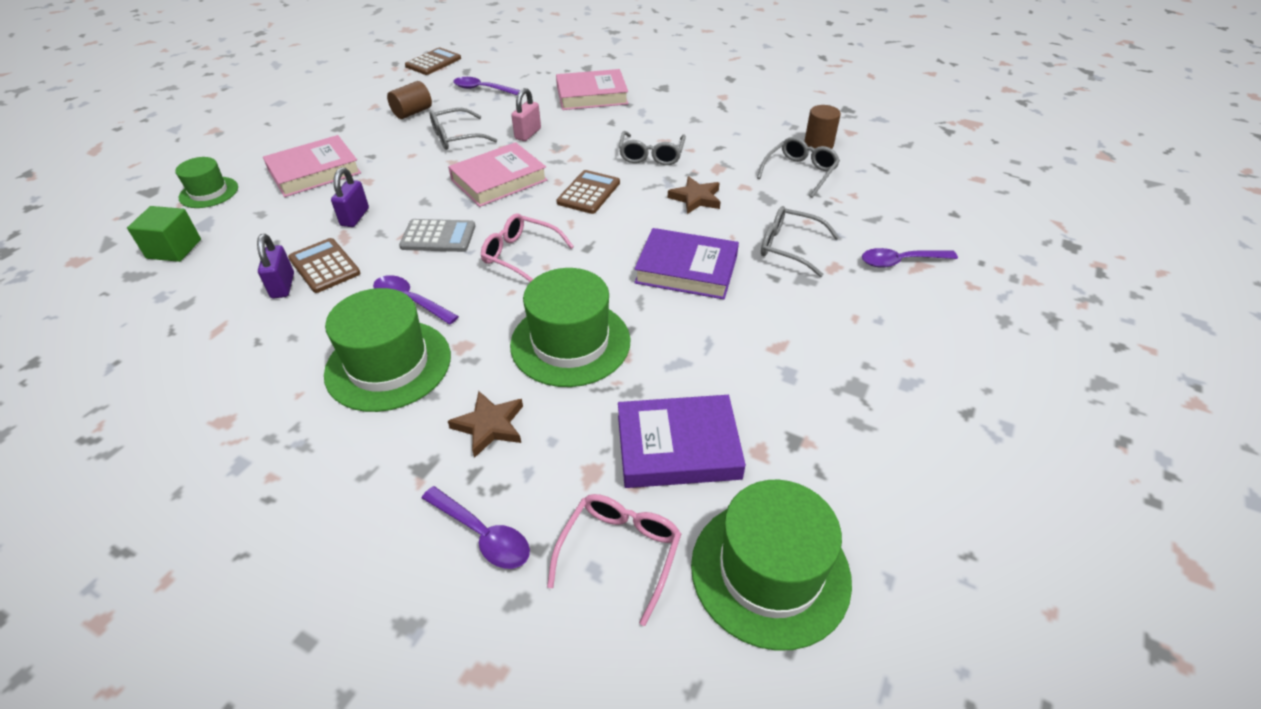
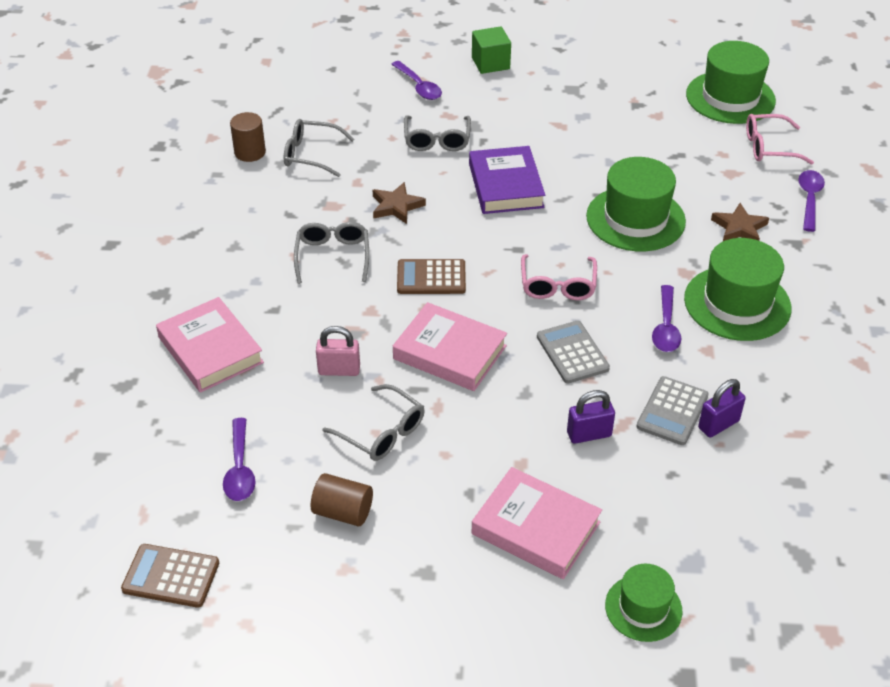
camera: 115 degrees left, 0 degrees up
green cube [127,206,201,262] -> green cube moved to [472,26,511,74]
brown calculator [288,238,360,293] -> grey calculator [636,376,709,445]
purple book [618,395,746,488] -> none
grey glasses [619,131,686,165] -> grey glasses turned 75 degrees counterclockwise [294,222,369,284]

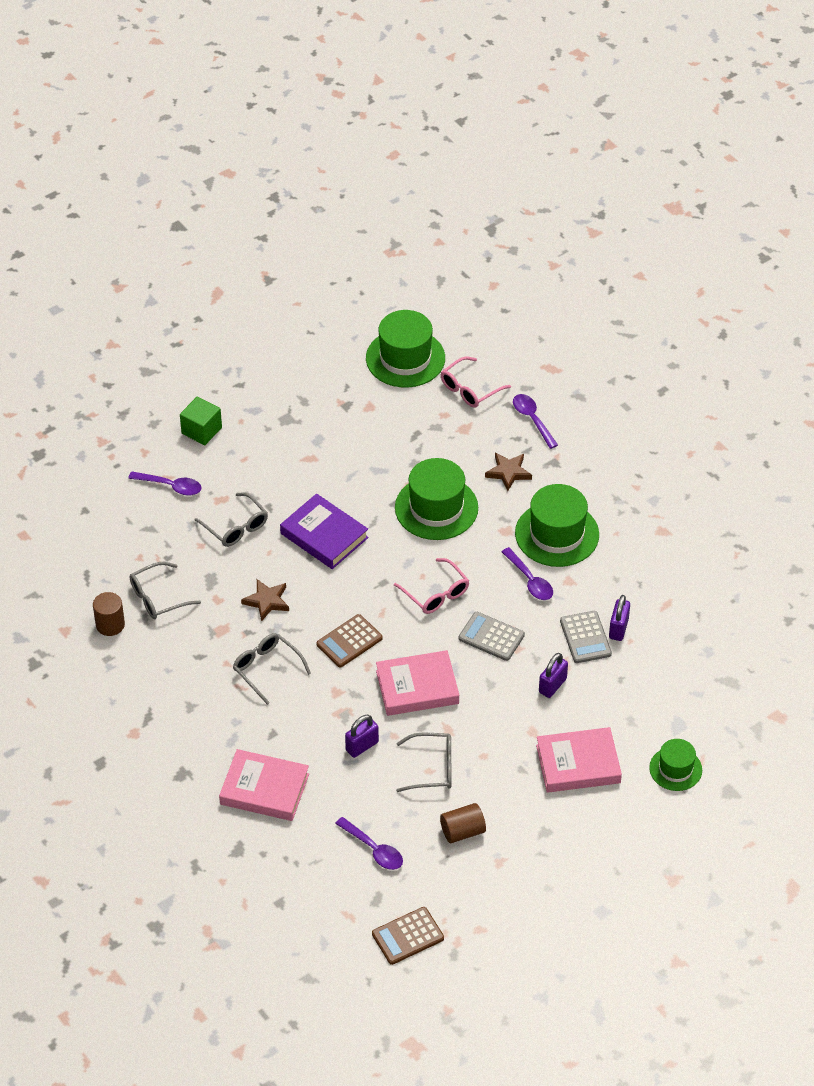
camera: 40 degrees left, 5 degrees up
pink padlock [316,326,360,376] -> purple padlock [345,715,379,758]

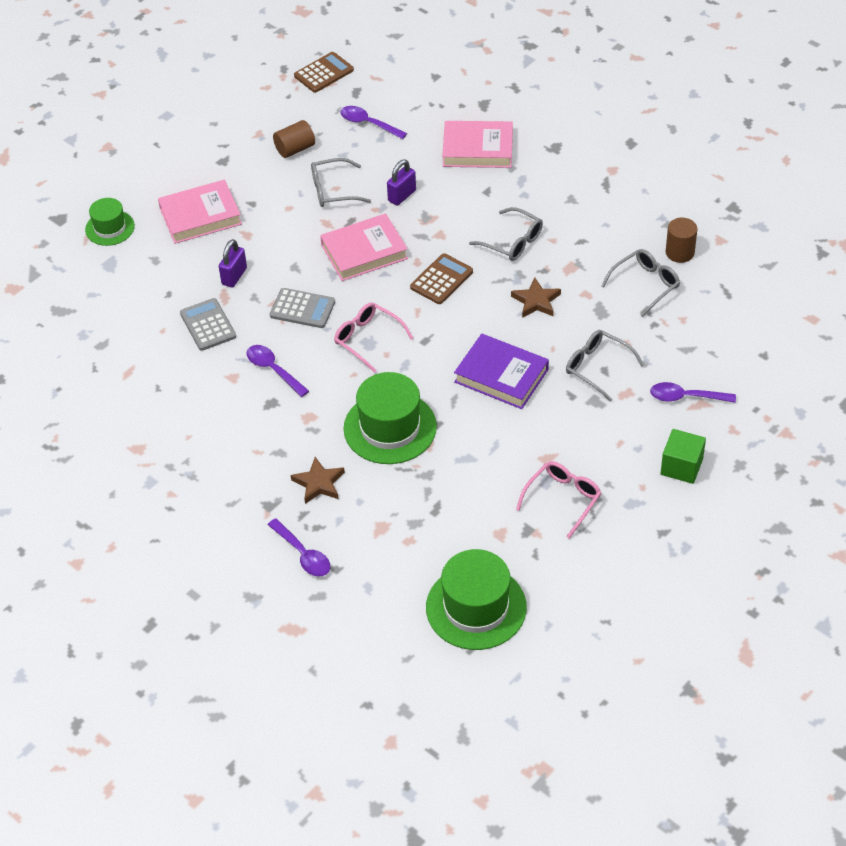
camera: 170 degrees right, 0 degrees up
pink glasses [441,356,511,408] -> pink glasses moved to [516,461,601,539]
green hat [515,484,599,567] -> none
purple padlock [609,595,630,641] -> none

